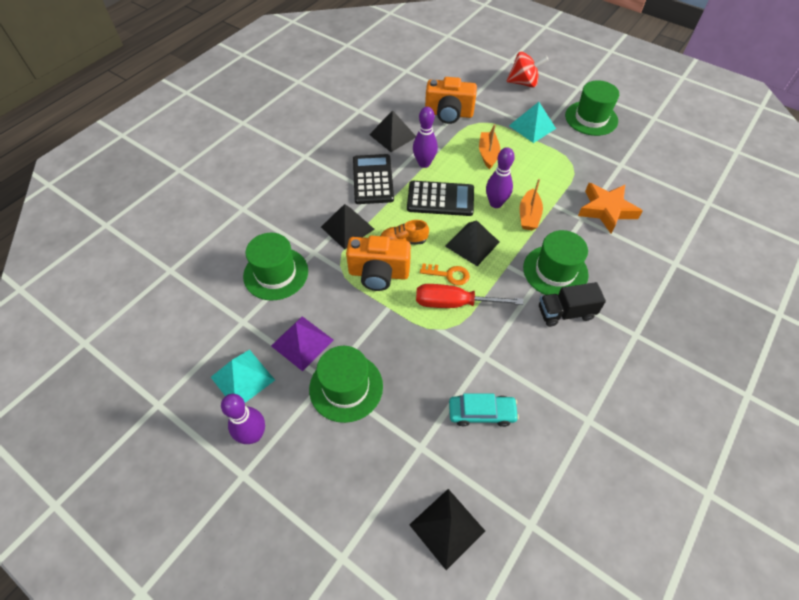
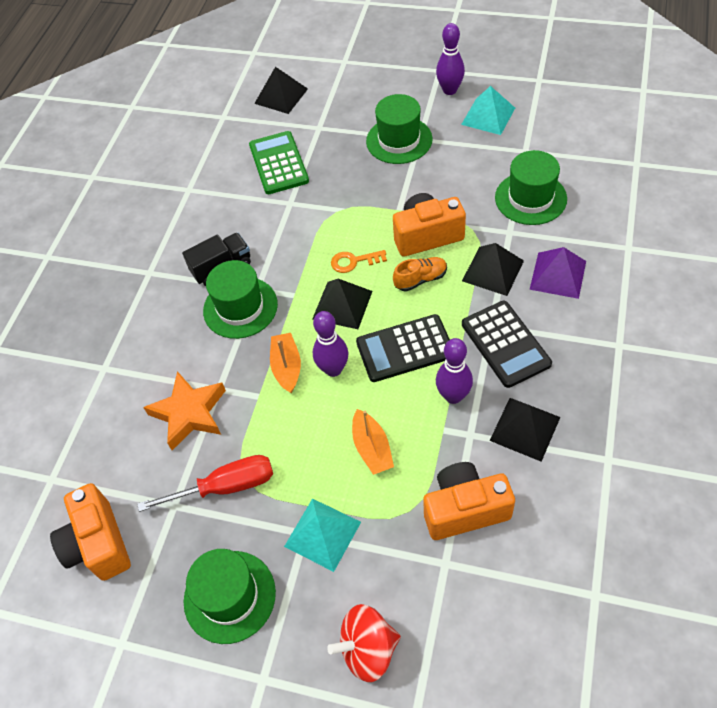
camera: 165 degrees right, 0 degrees up
purple pyramid [271,316,334,371] -> purple pyramid moved to [530,247,586,299]
red screwdriver [416,284,523,308] -> red screwdriver moved to [137,455,273,512]
turquoise car [449,393,519,427] -> green calculator [249,131,309,194]
none -> orange camera [50,483,131,581]

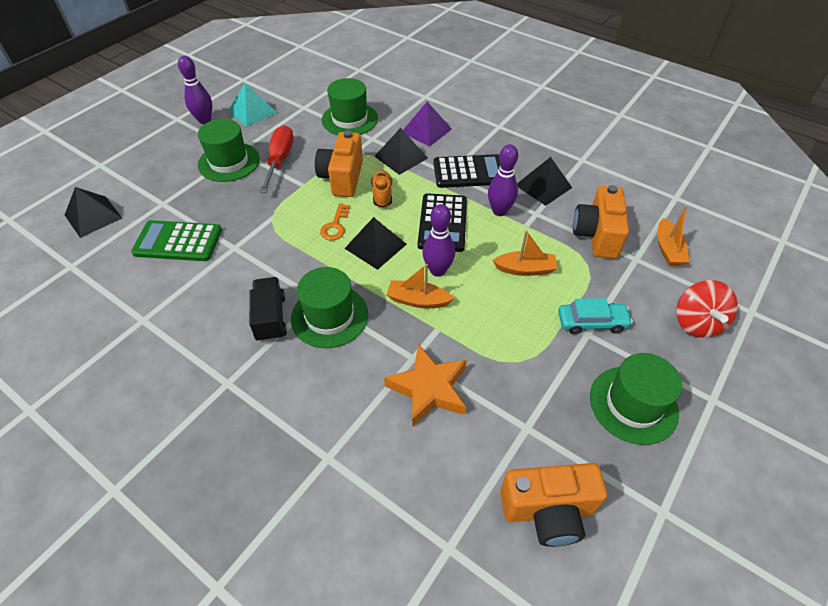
camera: 75 degrees left, 5 degrees down
red screwdriver [137,455,273,512] -> red screwdriver moved to [260,125,294,193]
turquoise pyramid [284,498,361,572] -> turquoise car [558,298,633,334]
none -> orange boat [657,206,690,266]

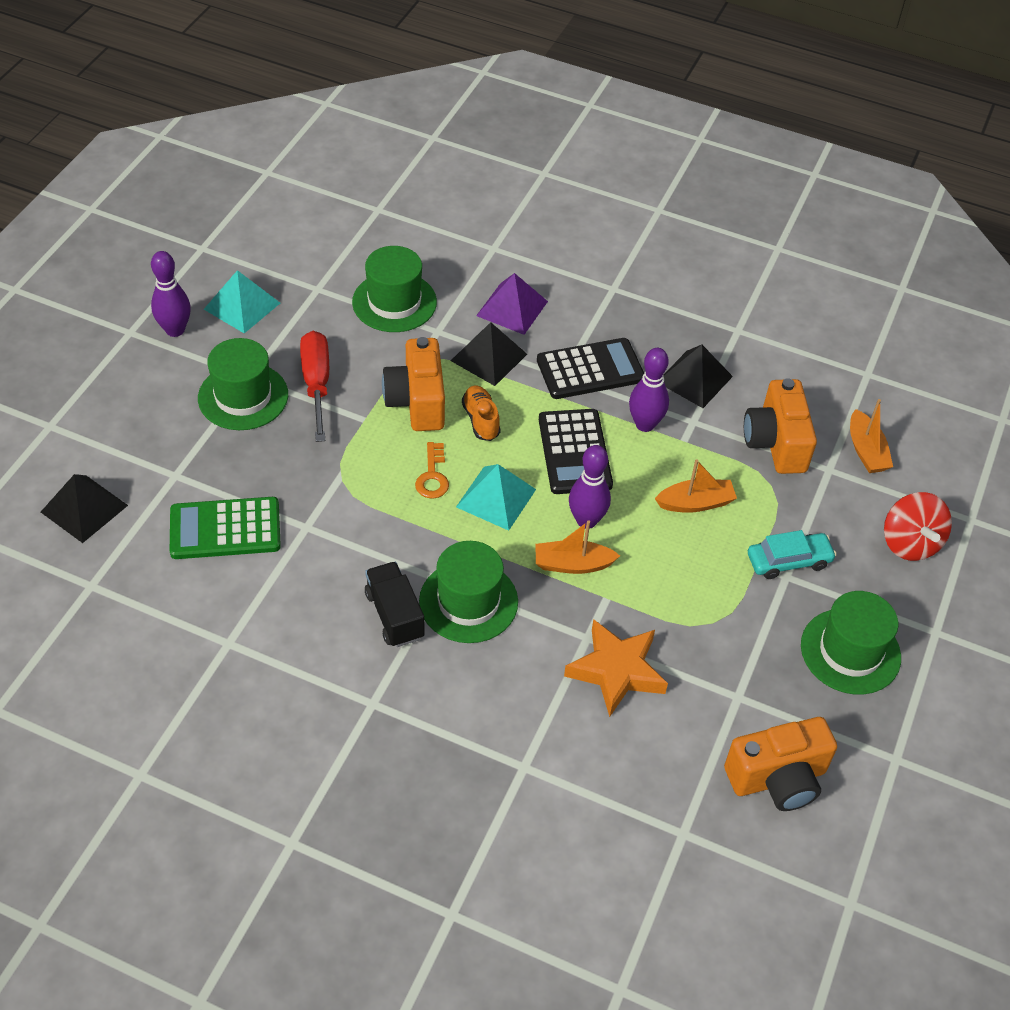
camera: 15 degrees left, 0 degrees up
black pyramid [344,217,407,270] -> turquoise pyramid [456,464,536,531]

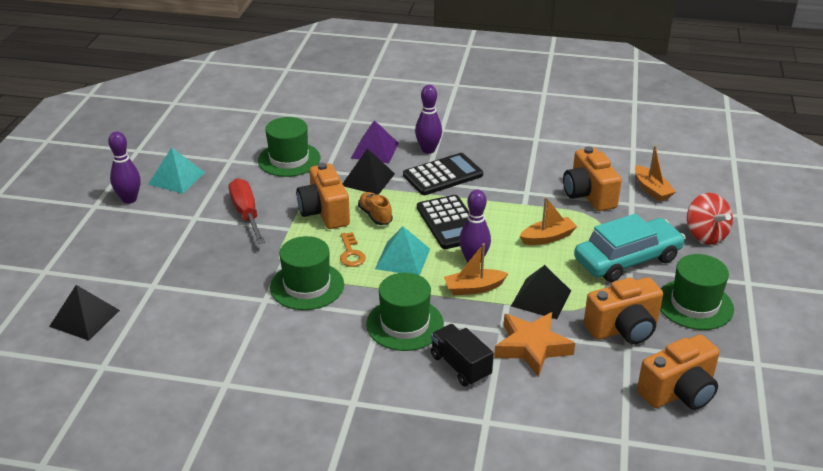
camera: 10 degrees left, 15 degrees down
green calculator [170,497,281,559] -> none
green hat [198,338,288,430] -> green hat moved to [270,236,344,310]
black truck [365,562,424,647] -> black truck moved to [431,324,494,386]
purple bowling pin [629,348,669,432] -> purple bowling pin moved to [415,85,442,154]
black pyramid [663,345,733,408] -> black pyramid moved to [511,265,571,319]
turquoise car [748,530,837,579] -> turquoise car [574,214,685,282], size x1.75
none -> orange camera [584,277,663,344]

